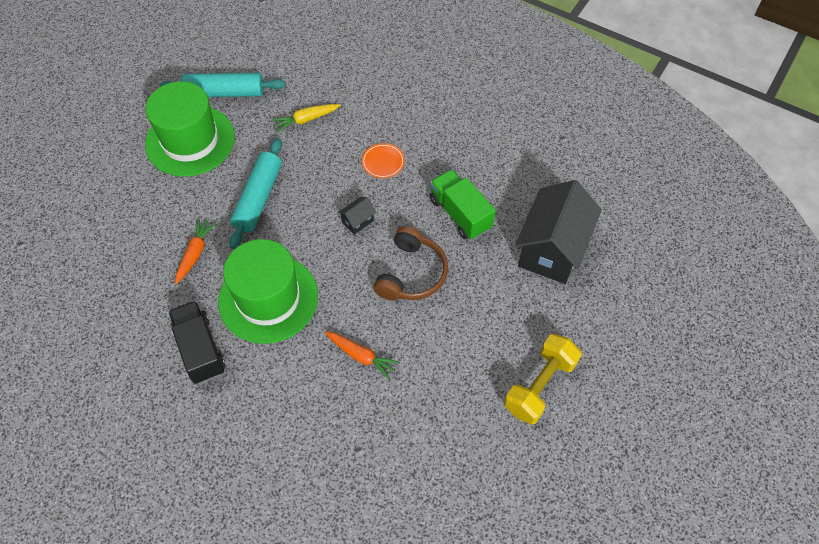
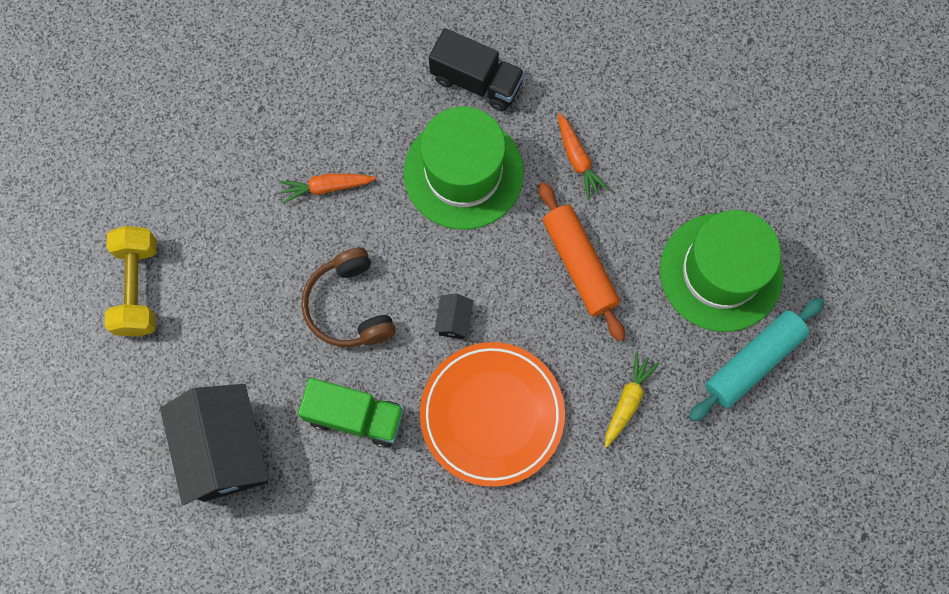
camera: 140 degrees right, 15 degrees up
turquoise rolling pin [229,138,282,249] -> orange rolling pin [539,182,625,341]
orange plate [362,143,405,178] -> orange plate [420,342,565,487], size x2.37

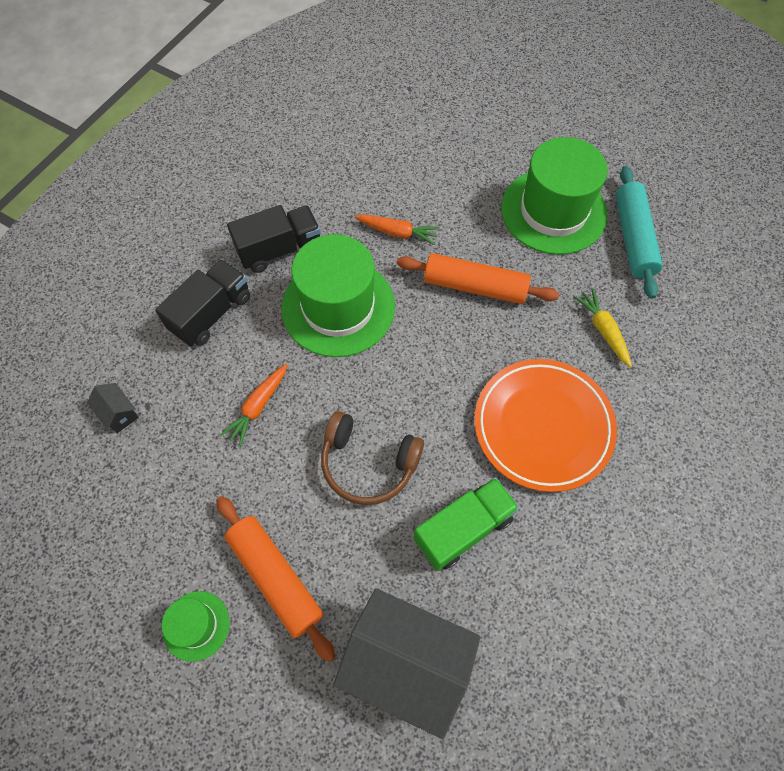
camera: 50 degrees left, 10 degrees down
yellow dumbbell [105,226,157,337] -> green hat [162,591,230,662]
black house [434,294,473,339] -> black house moved to [87,383,139,433]
none -> black truck [155,259,250,346]
none -> orange rolling pin [216,496,335,662]

